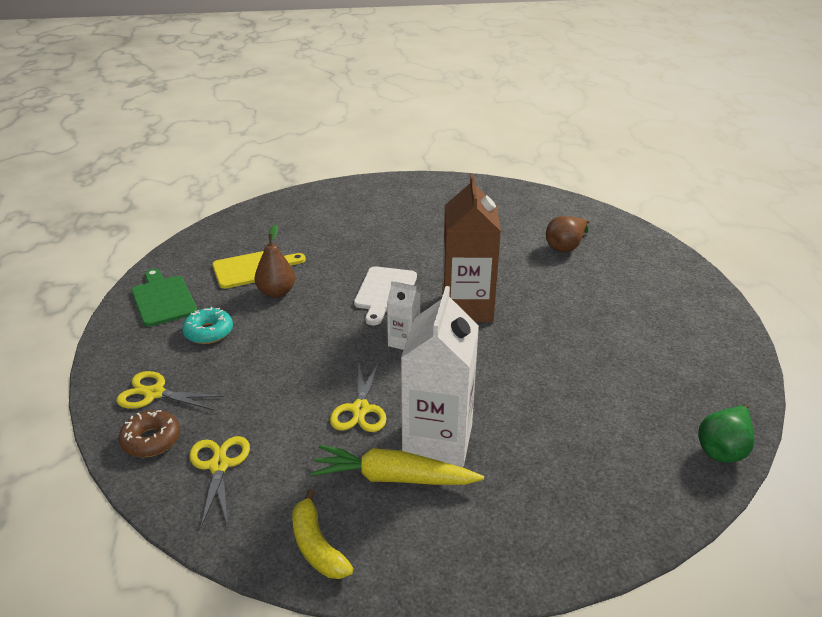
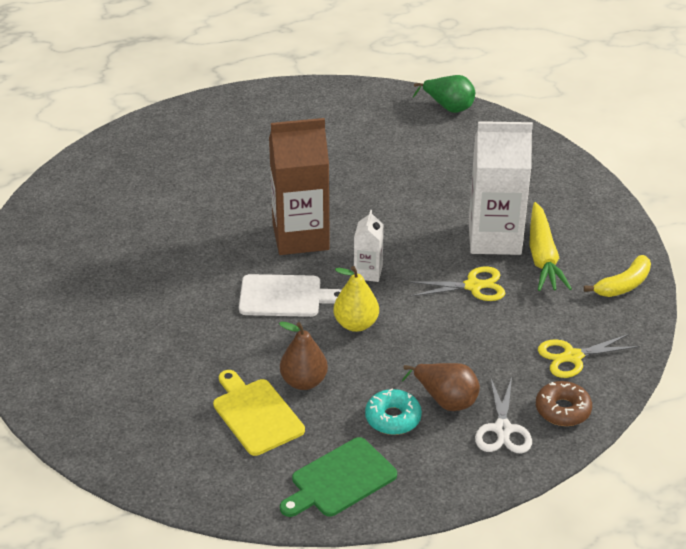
camera: 100 degrees left, 5 degrees up
yellow scissors [116,371,224,410] -> white scissors [475,376,532,453]
brown pear [546,216,590,252] -> brown pear moved to [401,363,480,411]
none -> yellow pear [333,266,379,332]

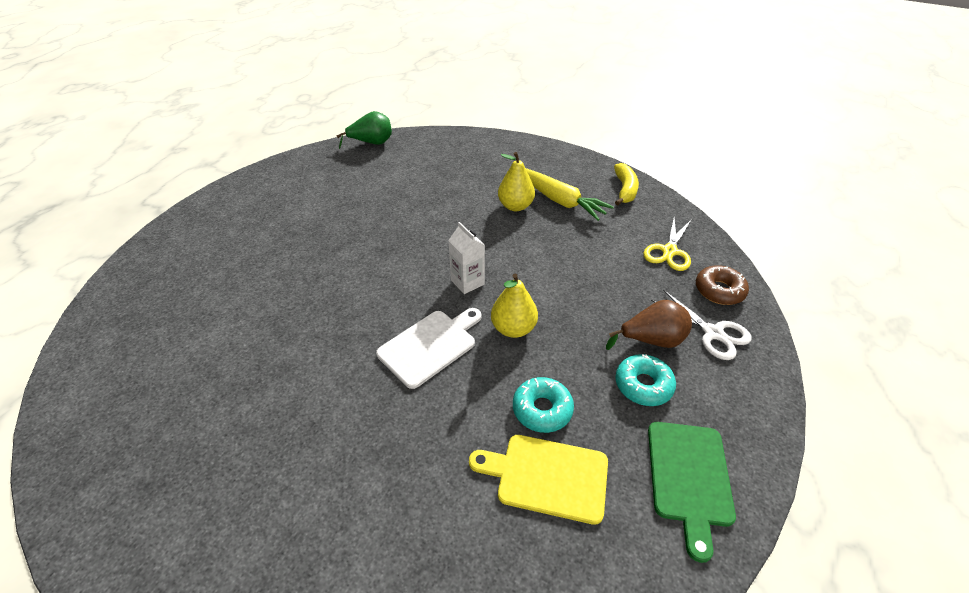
camera: 45 degrees left, 5 degrees up
brown carton [269,118,330,255] -> none
brown pear [279,322,328,390] -> turquoise donut [513,377,574,433]
yellow scissors [408,266,505,301] -> none
white carton [469,121,533,255] -> yellow pear [498,152,535,211]

